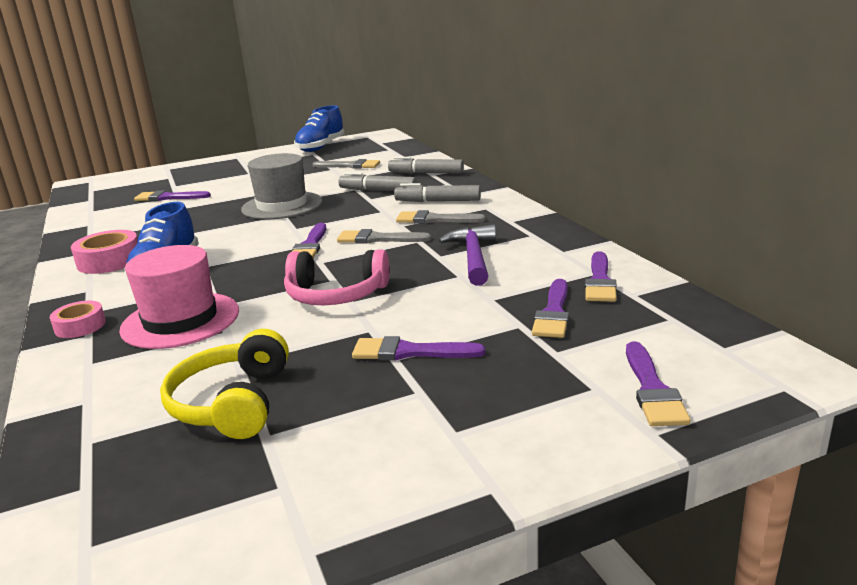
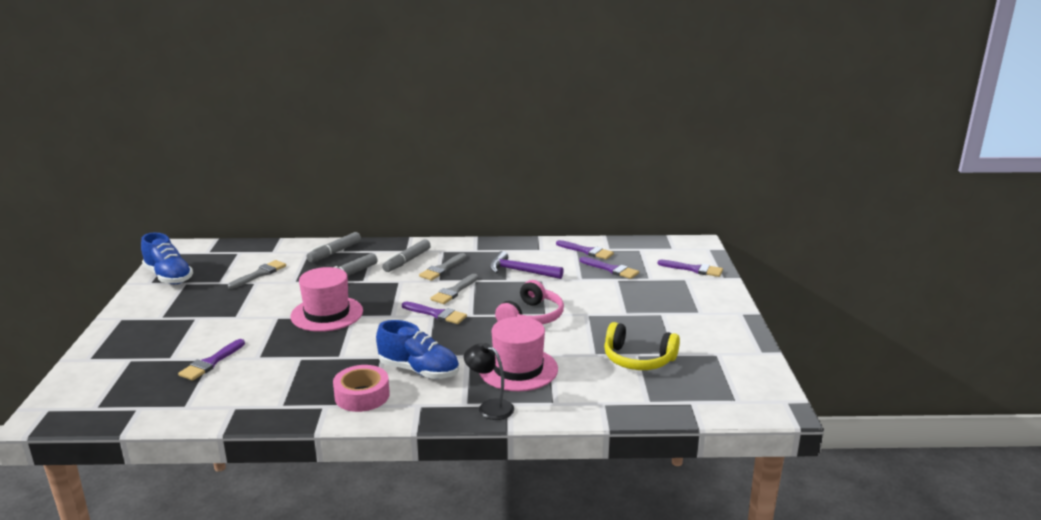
camera: 70 degrees left, 0 degrees up
pink tape [50,301,106,338] -> black lamp [464,343,514,420]
grey hat [241,153,322,219] -> pink hat [291,267,363,332]
purple brush [352,336,485,361] -> none

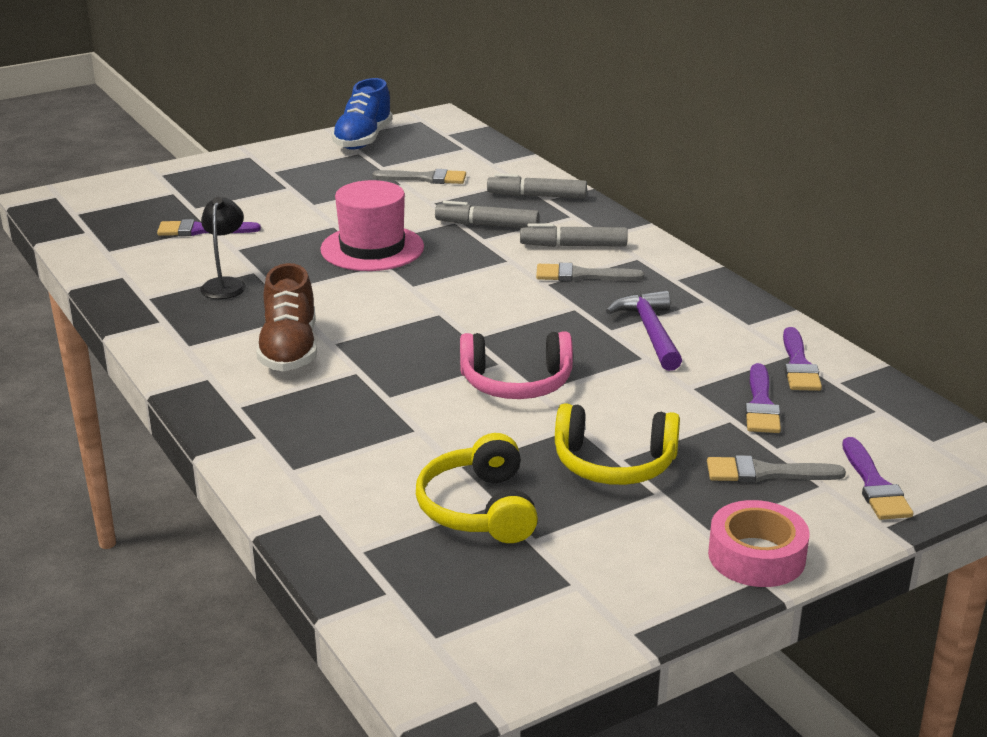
camera: 60 degrees right, 5 degrees up
pink tape [333,365,390,412] -> pink tape moved to [708,500,810,587]
blue shoe [376,320,459,379] -> brown shoe [256,263,317,371]
purple brush [402,302,467,324] -> none
grey brush [430,274,478,304] -> grey brush moved to [707,455,846,483]
black lamp [464,343,514,420] -> black lamp moved to [200,197,246,299]
pink hat [479,317,558,391] -> none
none -> yellow headphones [555,403,680,485]

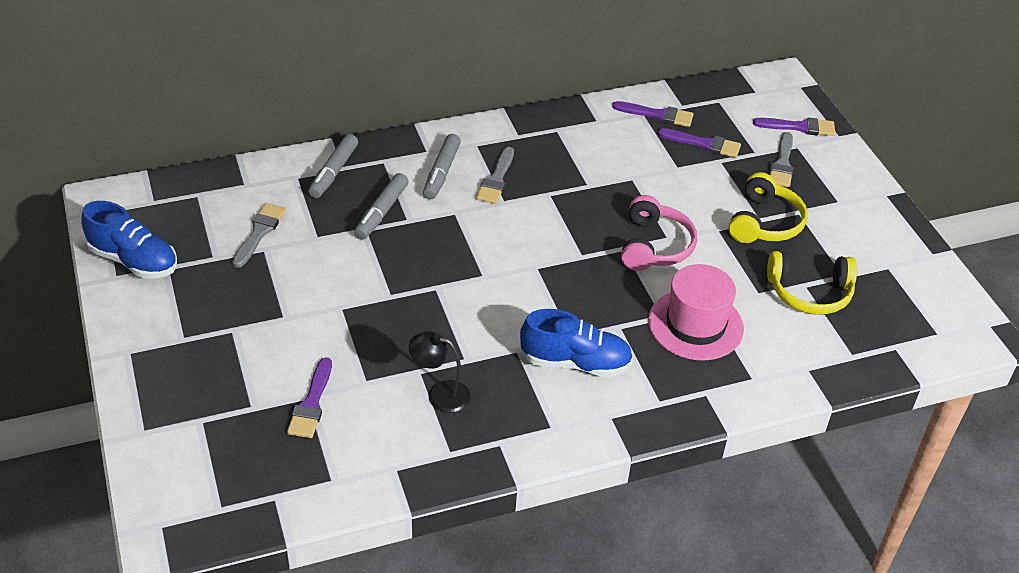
camera: 80 degrees left, 15 degrees up
brown shoe [256,263,317,371] -> blue shoe [520,309,633,377]
pink hat [320,180,424,271] -> pink hat moved to [648,264,744,361]
purple hammer [606,290,682,371] -> none
pink tape [708,500,810,587] -> none

